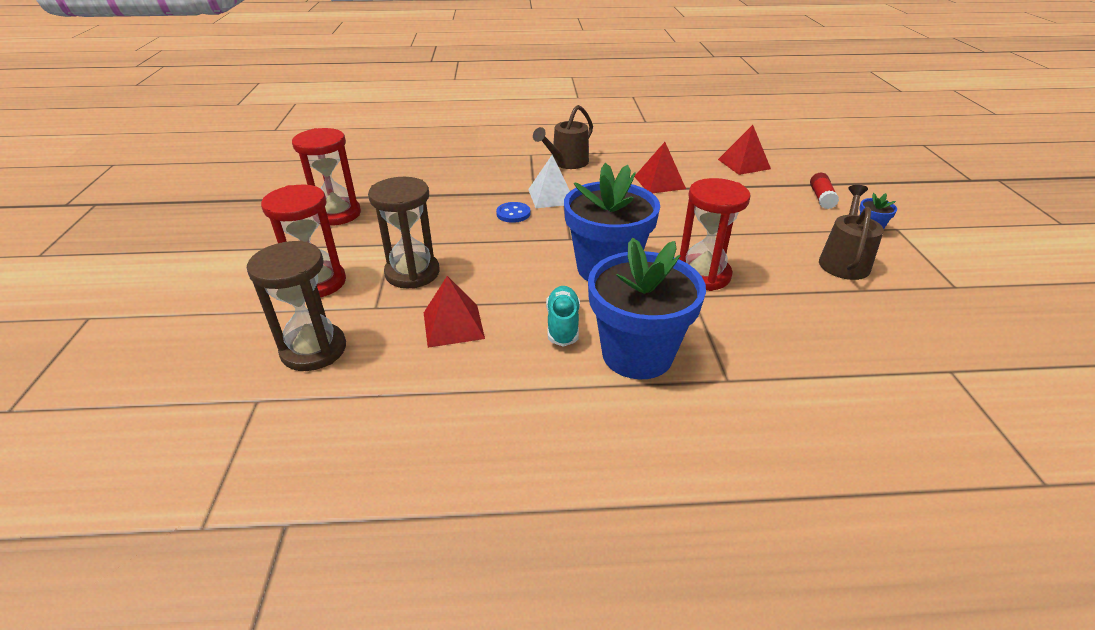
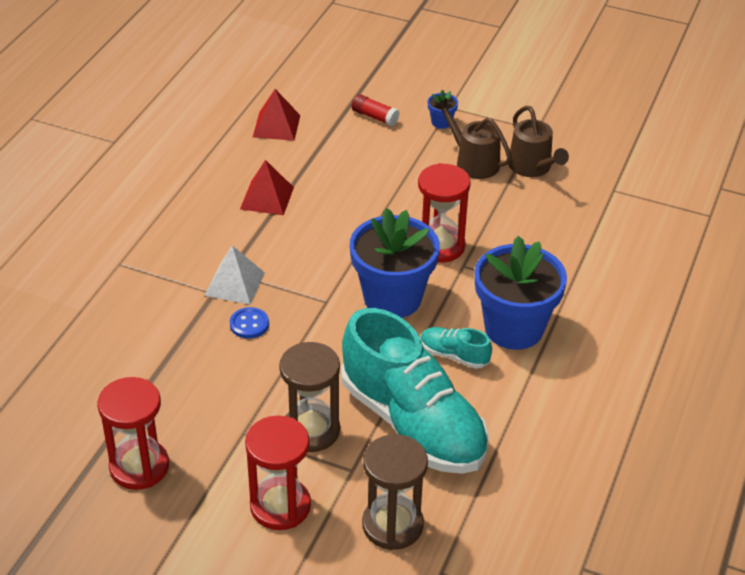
camera: 65 degrees left, 5 degrees up
red pyramid [424,276,485,348] -> turquoise shoe [341,308,489,474]
brown watering can [533,105,593,169] -> brown watering can moved to [508,106,569,177]

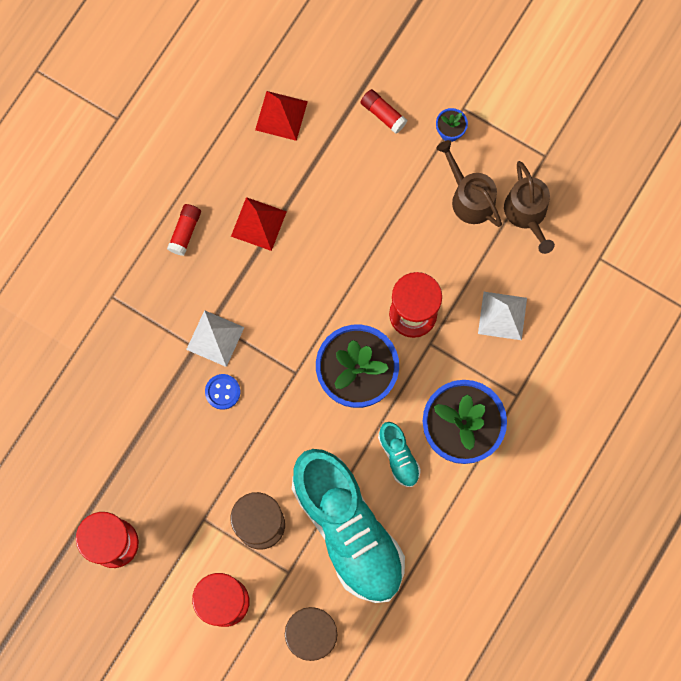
camera: 10 degrees right, 35 degrees up
turquoise shoe [420,327,492,369] -> turquoise shoe turned 150 degrees counterclockwise [378,422,421,487]
none -> red glue stick [167,204,201,256]
none -> white pyramid [478,292,527,340]

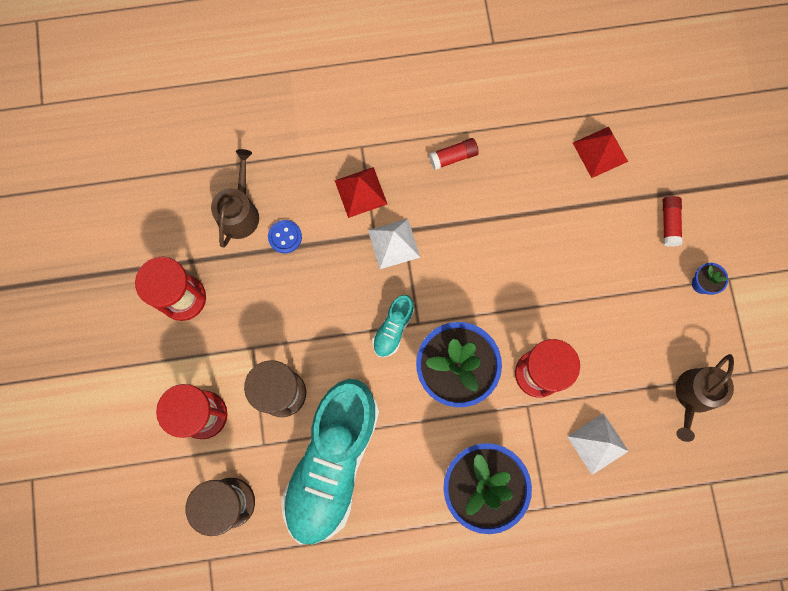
camera: 50 degrees right, 0 degrees up
blue button [205,374,240,410] -> blue button moved to [268,220,302,253]
red pyramid [231,197,287,251] -> red pyramid moved to [334,167,387,218]
turquoise shoe [378,422,421,487] -> turquoise shoe moved to [373,295,414,357]
brown watering can [436,140,502,227] -> brown watering can moved to [211,149,259,248]

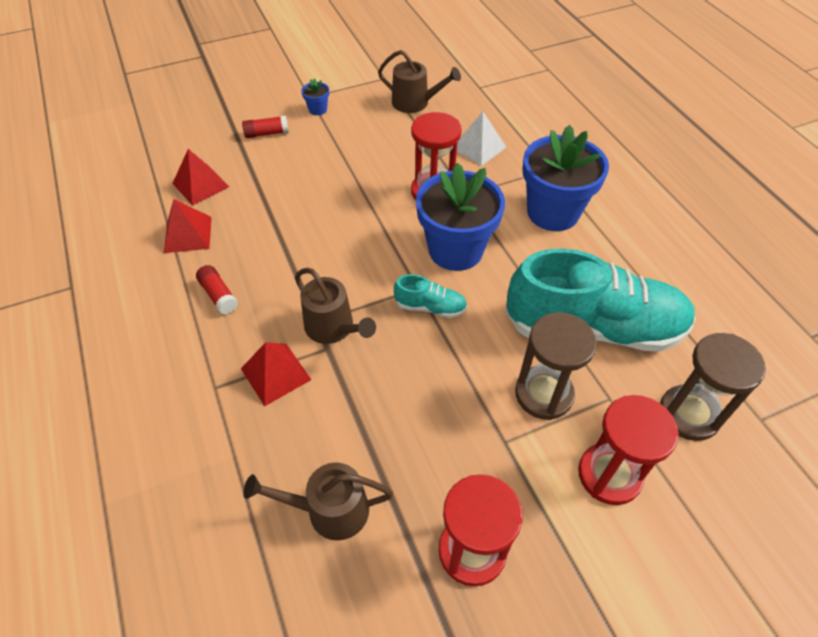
camera: 105 degrees left, 25 degrees down
blue button [268,220,302,253] -> none
white pyramid [368,219,420,269] -> brown watering can [295,268,376,344]
none -> red pyramid [164,199,212,253]

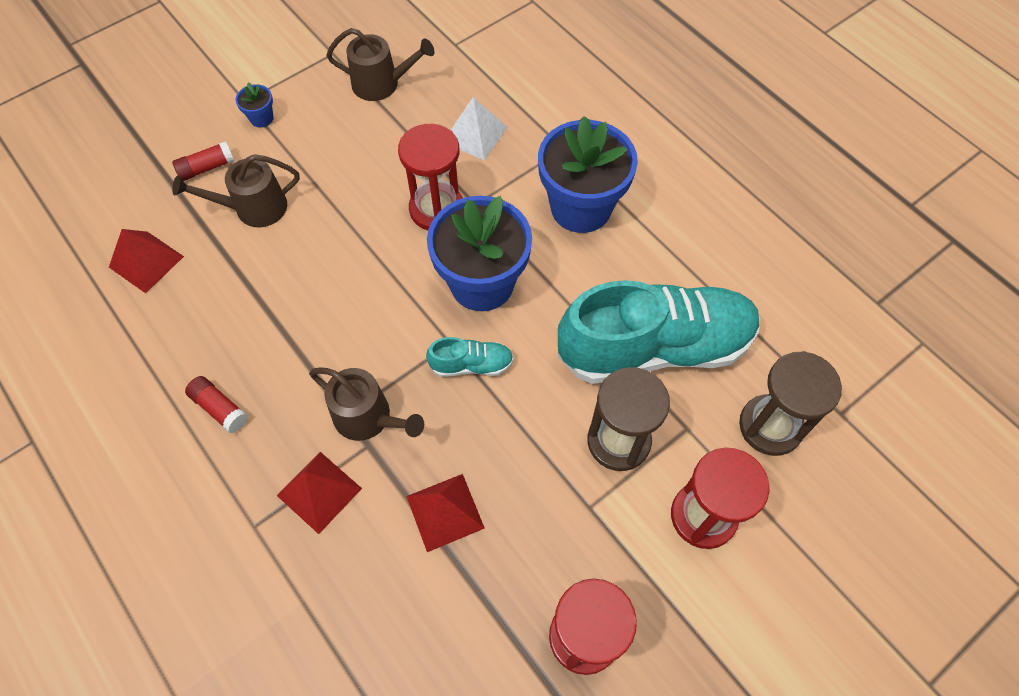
camera: 15 degrees left, 10 degrees up
red pyramid [164,199,212,253] -> red pyramid moved to [406,474,485,552]
brown watering can [243,462,393,541] -> brown watering can moved to [172,154,300,227]

